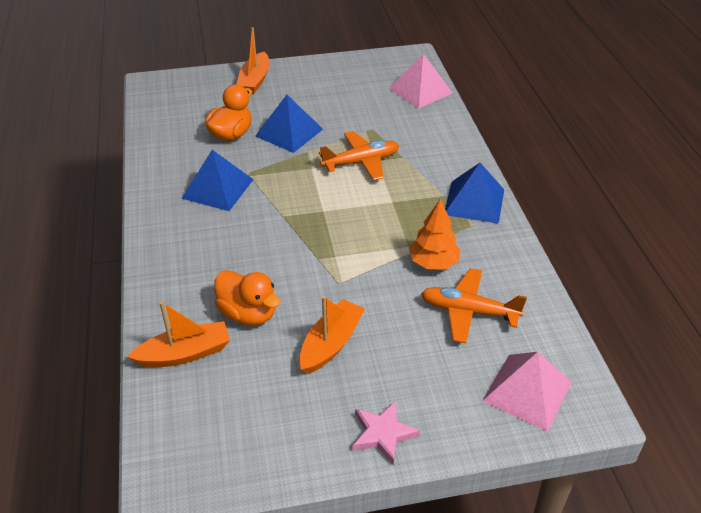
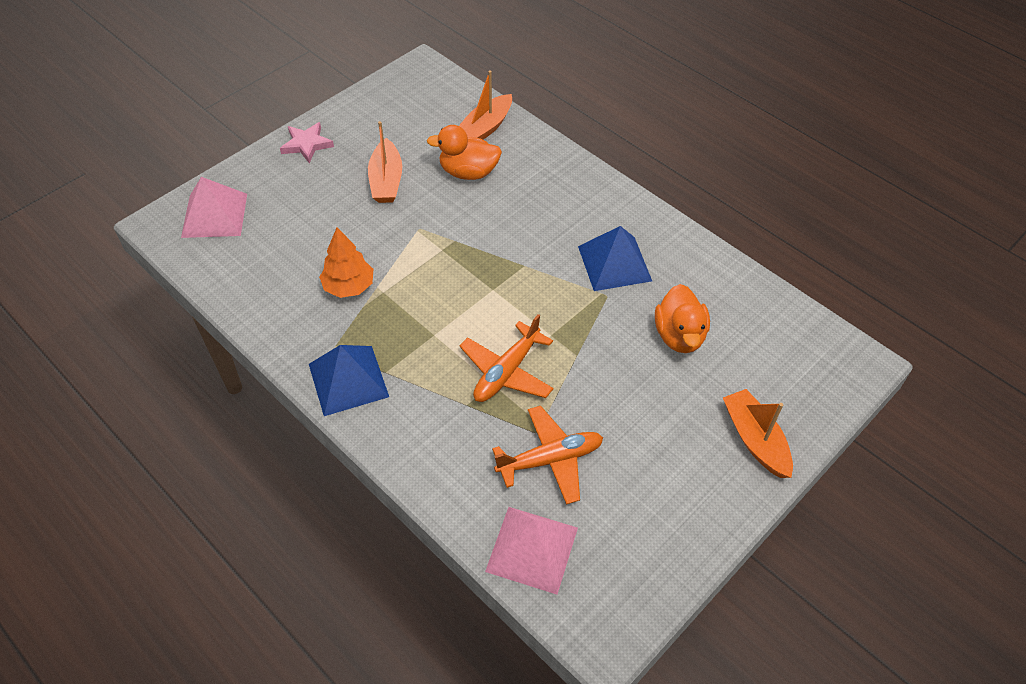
camera: 145 degrees right, 10 degrees up
blue pyramid [255,95,323,153] -> none
orange plane [421,268,527,343] -> orange plane moved to [492,406,603,505]

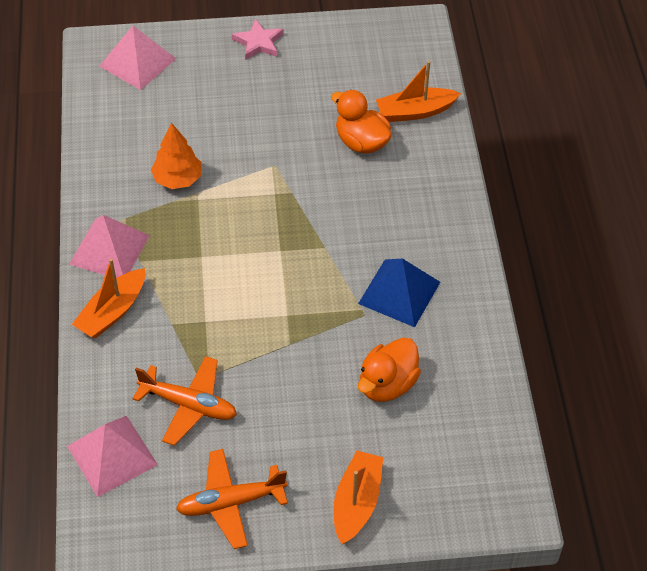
camera: 40 degrees right, 0 degrees up
blue pyramid [309,345,389,416] -> pink pyramid [69,215,150,278]
orange boat [368,121,402,203] -> orange boat moved to [72,258,145,338]
orange plane [460,314,554,402] -> orange plane moved to [176,449,288,549]

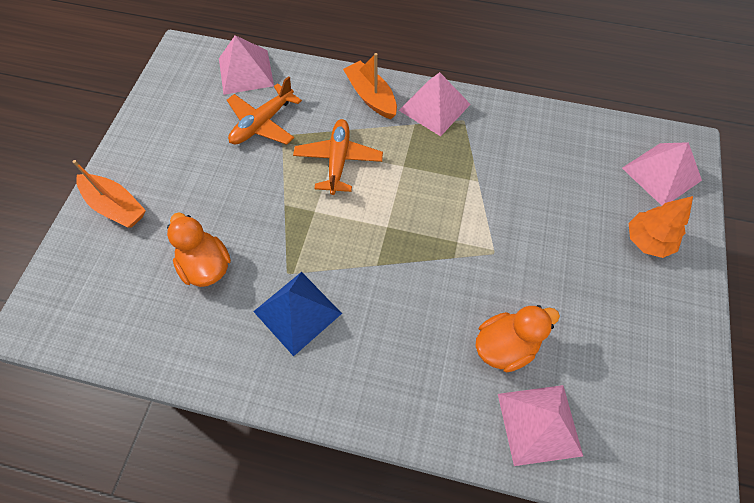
camera: 110 degrees right, 10 degrees up
orange tree [151,123,202,189] -> orange tree moved to [629,196,693,258]
orange plane [176,449,288,549] -> orange plane moved to [293,119,383,195]
pink star [232,19,284,60] -> none
orange boat [376,61,461,122] -> pink pyramid [498,385,583,466]

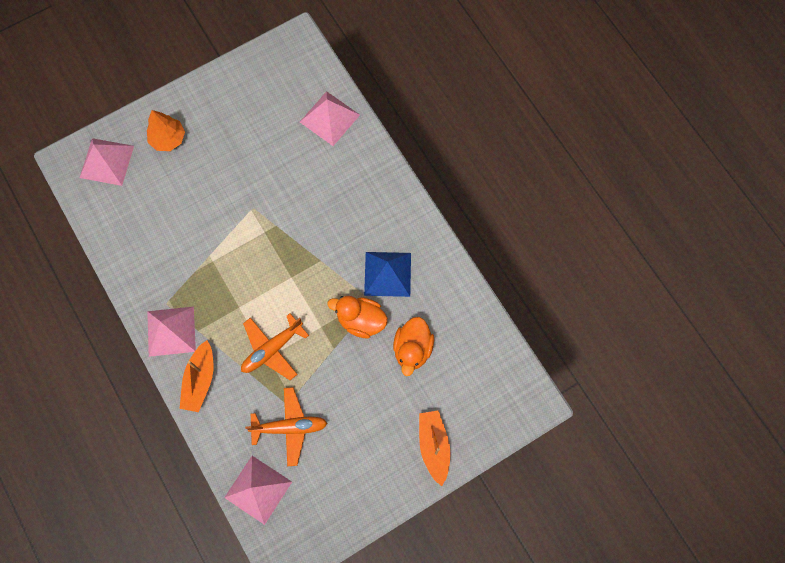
camera: 135 degrees left, 10 degrees up
orange duck [475,305,560,372] -> orange duck moved to [327,296,388,338]

